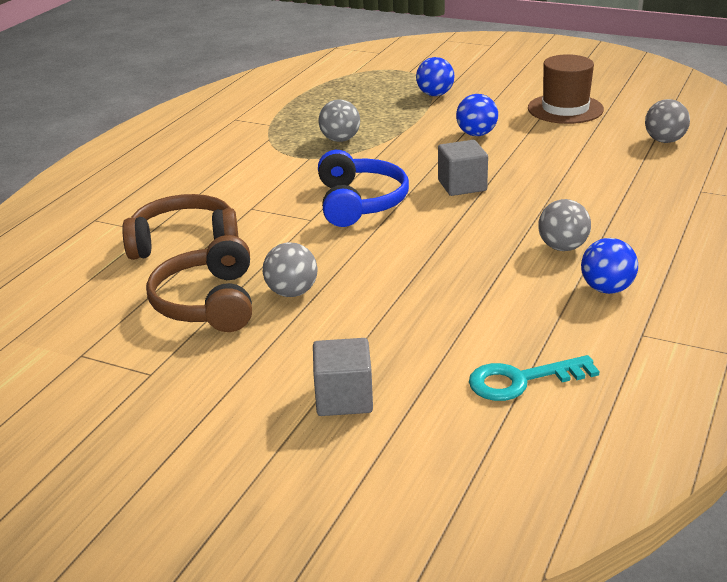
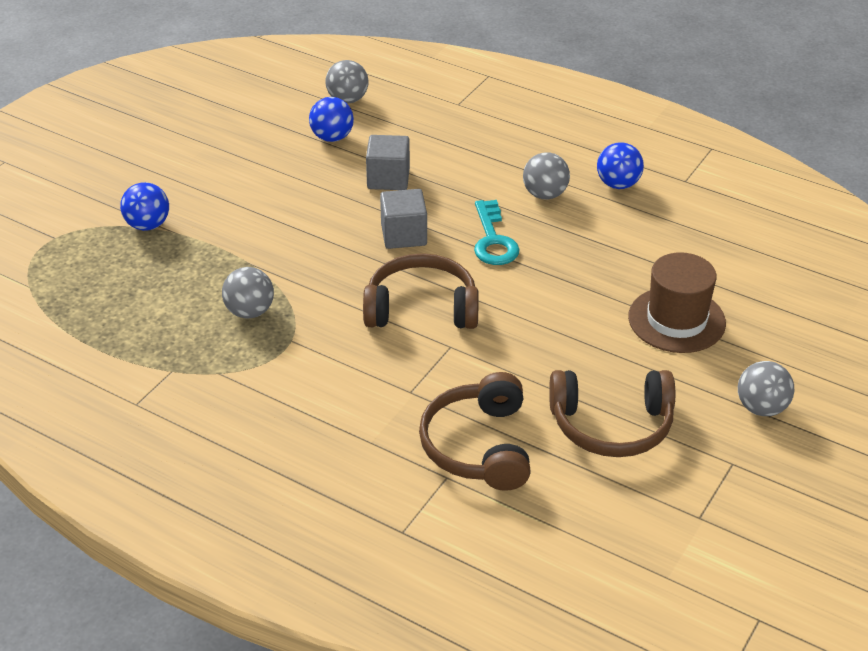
camera: 85 degrees left, 10 degrees up
grey ball [263,242,318,297] -> grey ball moved to [738,361,794,416]
grey cube [313,338,373,416] -> grey cube moved to [366,135,410,190]
blue headphones [318,150,409,227] -> brown headphones [363,253,479,329]
blue ball [456,94,498,136] -> blue ball moved to [309,97,354,142]
turquoise key [469,355,600,401] -> turquoise key moved to [474,200,520,265]
brown hat [528,54,604,124] -> brown hat moved to [628,252,726,353]

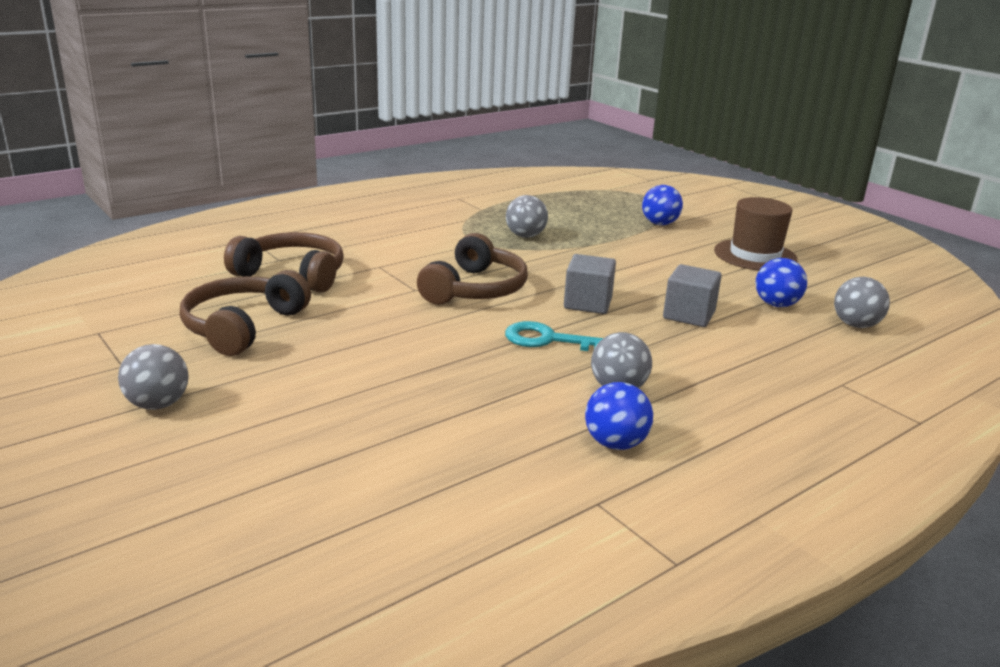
camera: 110 degrees right, 15 degrees down
brown hat [628,252,726,353] -> brown hat moved to [714,197,798,271]

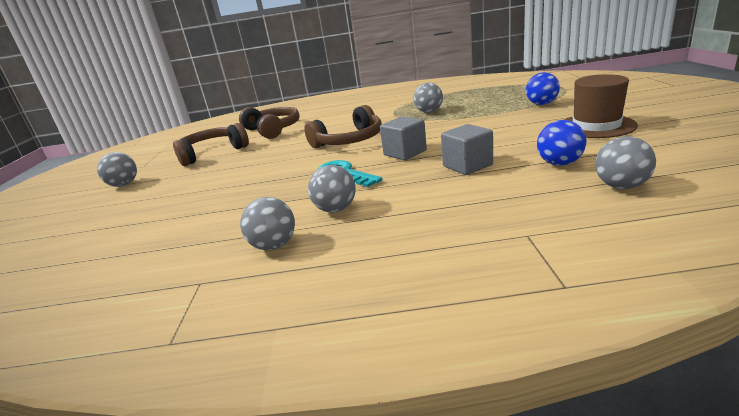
camera: 40 degrees right, 0 degrees up
blue ball [585,382,653,450] -> grey ball [240,197,295,250]

